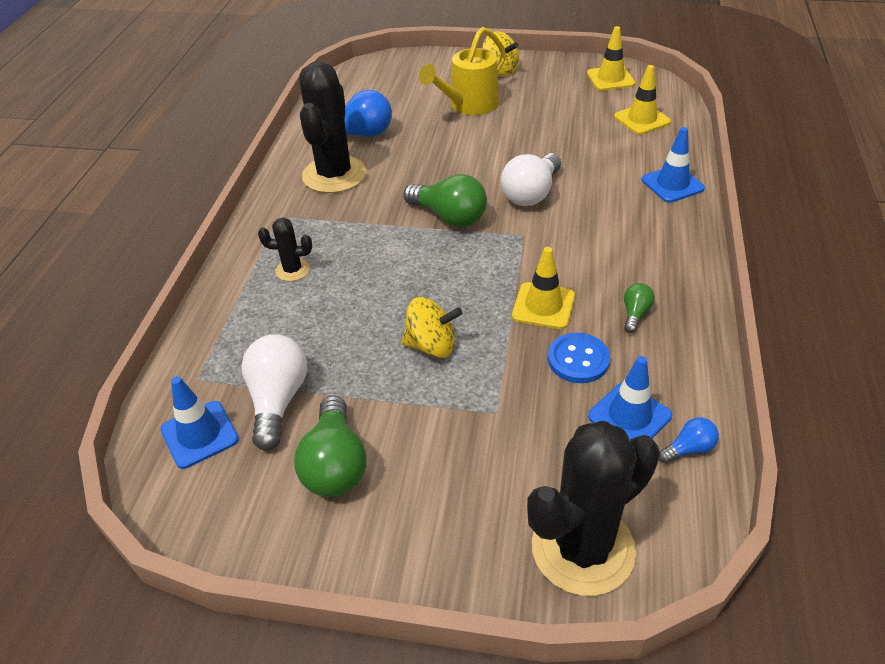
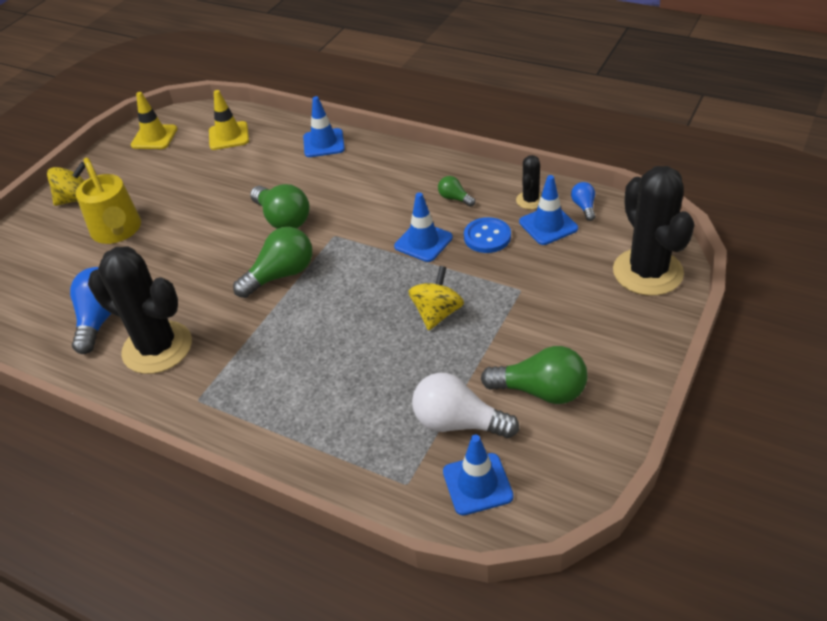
camera: 70 degrees left, 0 degrees up
black cactus [258,218,312,281] -> black cactus moved to [516,155,541,209]
white light bulb [501,153,561,206] -> green light bulb [250,184,309,229]
yellow traffic cone [512,247,575,329] -> blue traffic cone [394,192,453,262]

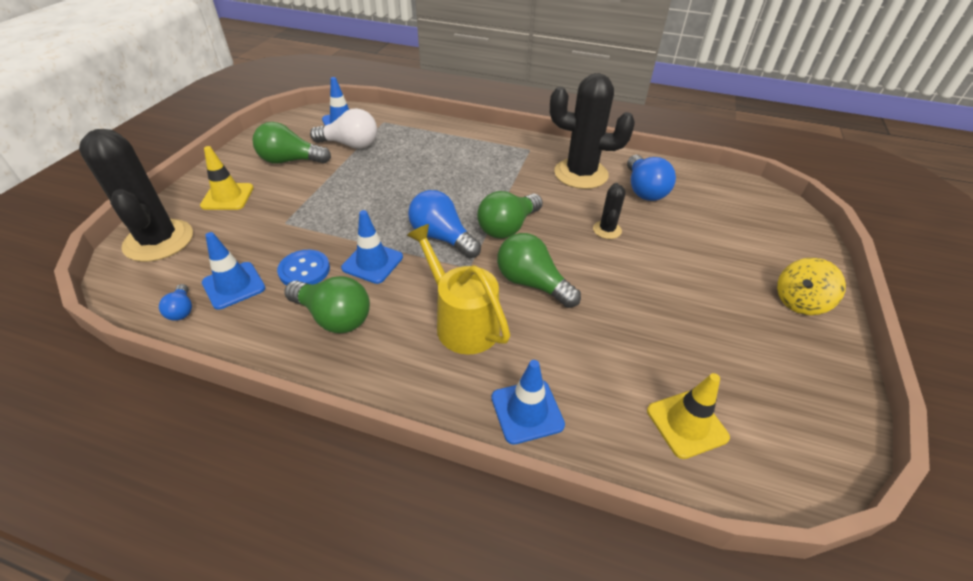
camera: 165 degrees right, 0 degrees up
yellow watering can [76,157,141,244] -> yellow watering can moved to [407,224,510,355]
yellow traffic cone [131,92,177,149] -> yellow traffic cone moved to [200,146,254,210]
yellow spinning top [408,266,464,330] -> none
green light bulb [438,176,475,207] -> green light bulb [284,276,370,333], size x1.96
black cactus [516,155,541,209] -> black cactus moved to [593,183,626,239]
none -> blue light bulb [408,190,481,258]

